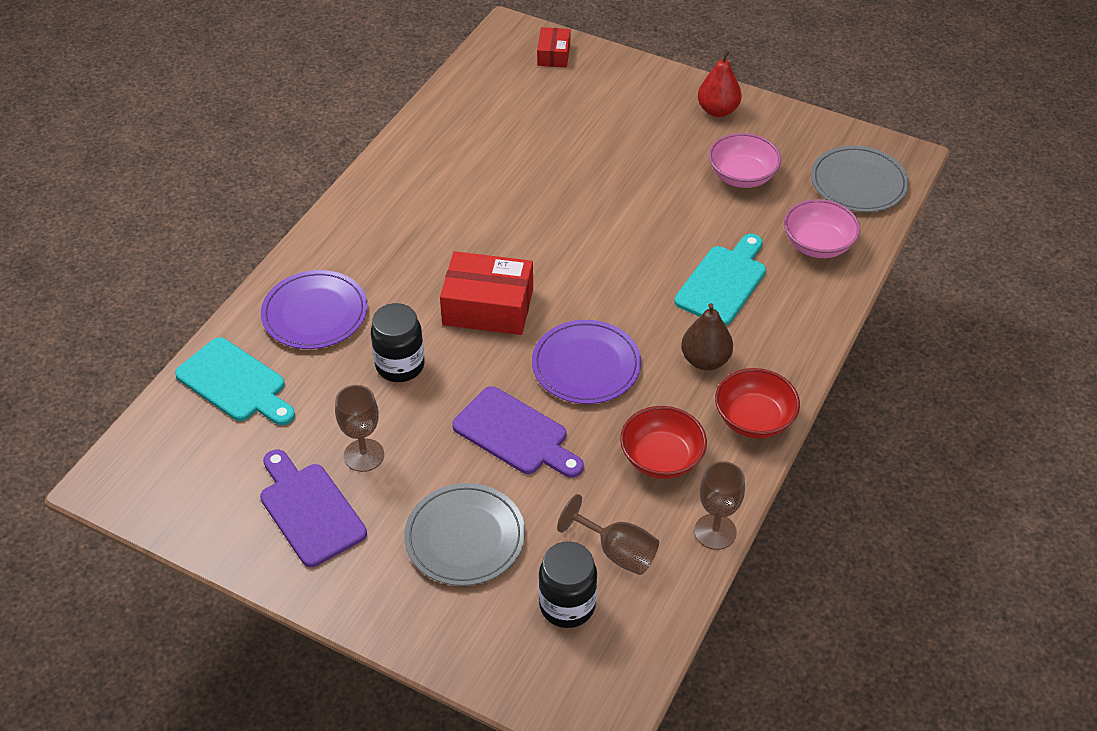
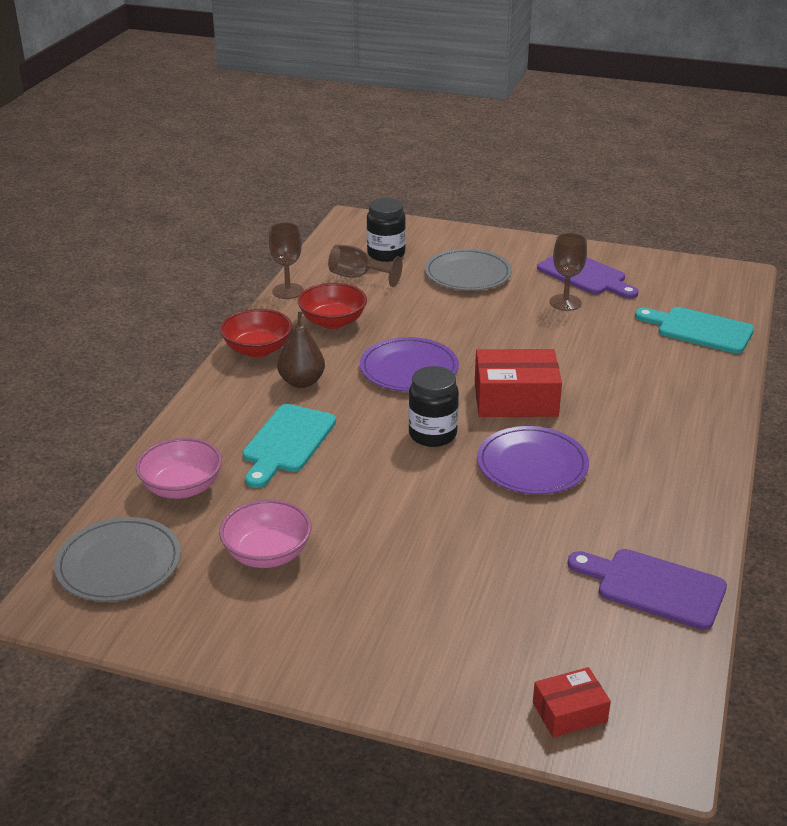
camera: 170 degrees right, 15 degrees down
purple plate [261,270,368,349] -> purple plate moved to [477,426,589,494]
black jar [371,303,425,382] -> black jar moved to [408,366,459,447]
purple cutting board [452,386,584,478] -> purple cutting board moved to [567,549,727,630]
red box [537,27,571,67] -> red box turned 75 degrees clockwise [533,667,611,738]
red pear [698,50,742,117] -> none

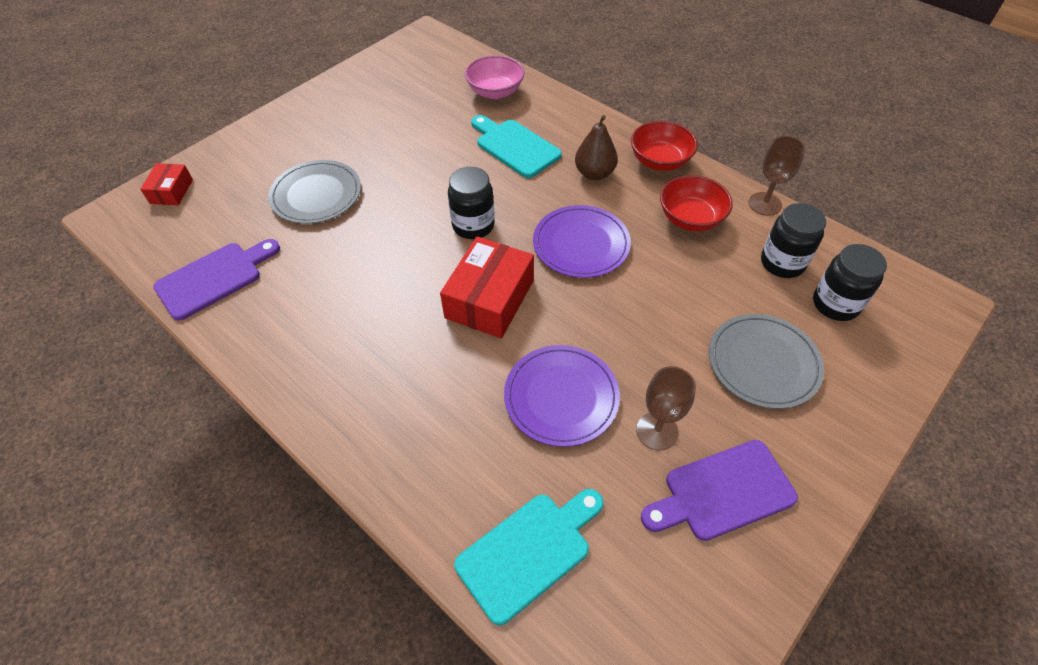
camera: 115 degrees right, 20 degrees up
grey plate [54,517,181,602] -> grey plate moved to [268,160,361,224]
pink bowl [219,499,311,568] -> none
brown goblet [328,245,402,287] -> black jar [761,203,826,278]
purple plate [477,426,589,494] -> purple plate moved to [504,345,620,447]

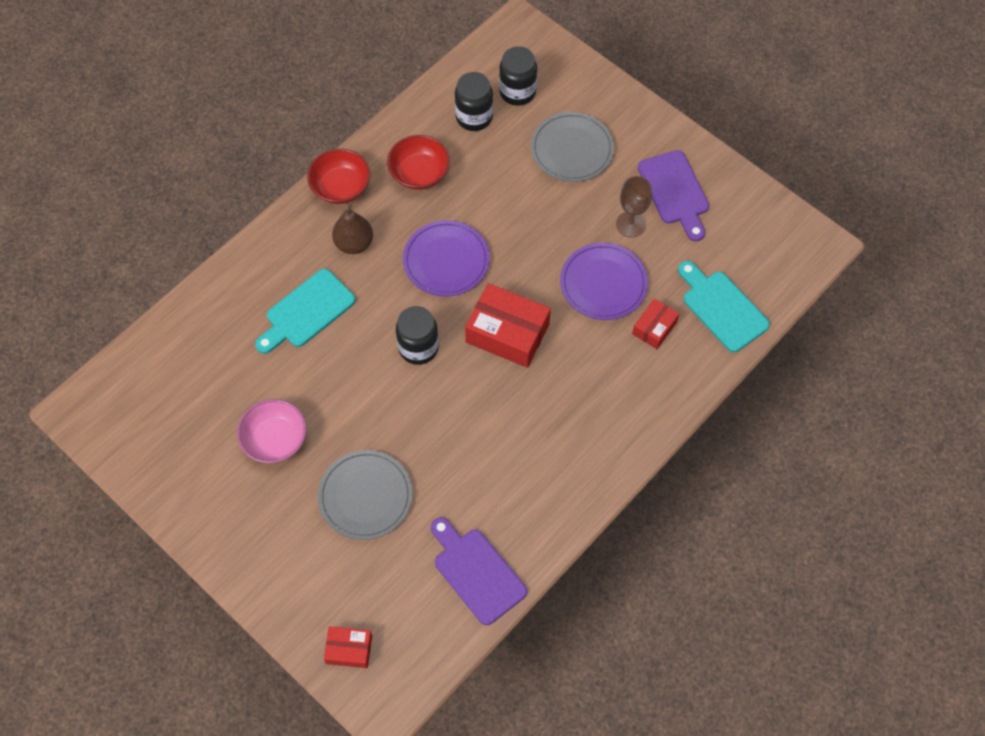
camera: 90 degrees left, 10 degrees up
pink bowl [465,55,524,99] -> pink bowl moved to [237,399,307,464]
brown goblet [749,136,805,216] -> none
none -> red box [632,298,679,349]

